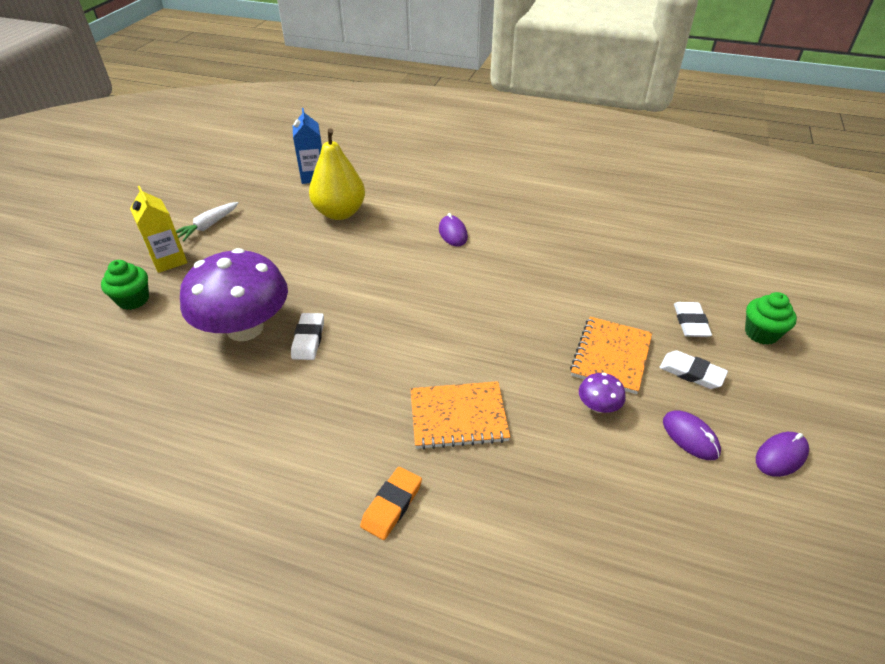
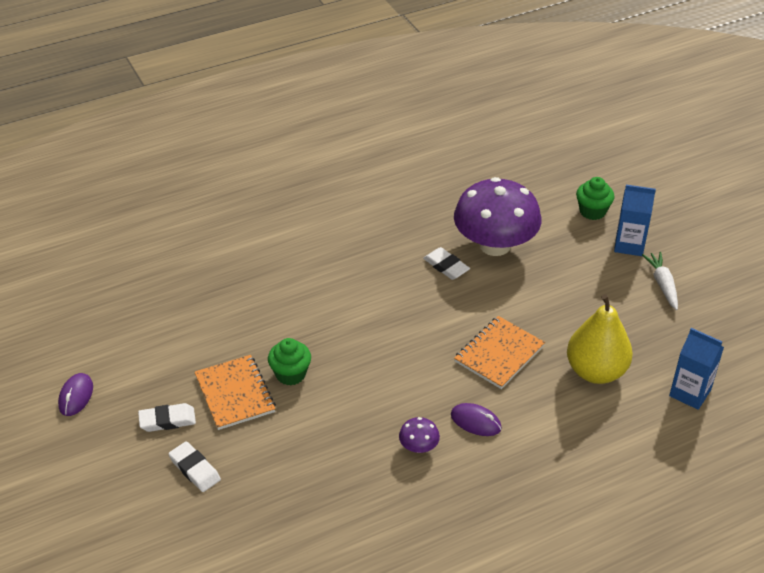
camera: 135 degrees right, 0 degrees up
yellow carton [130,186,187,273] -> blue carton [614,185,656,256]
orange eraser [360,467,422,540] -> none
orange notebook [411,381,510,450] -> orange notebook moved to [454,316,545,389]
purple mushroom [579,373,626,413] -> purple mushroom moved to [399,417,440,453]
purple mouse [663,410,721,460] -> none
green cupcake [745,292,797,345] -> green cupcake moved to [268,338,311,385]

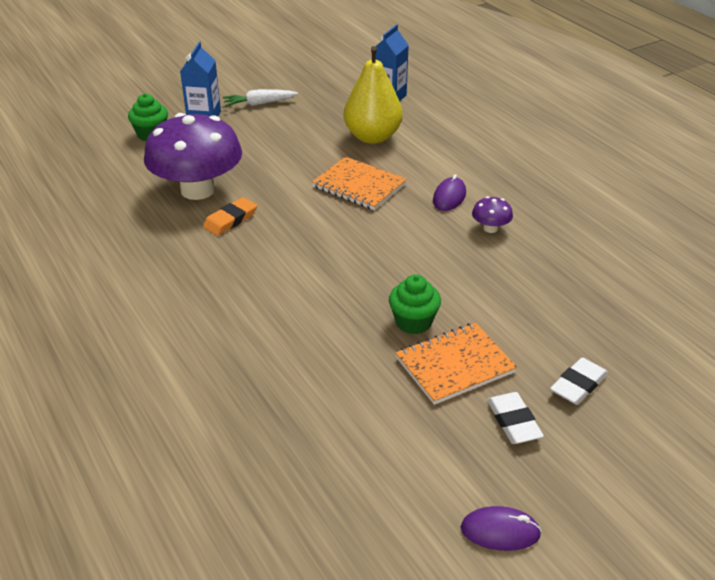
camera: 95 degrees left, 5 degrees down
white eraser [423,247,470,280] -> orange eraser [203,197,257,236]

